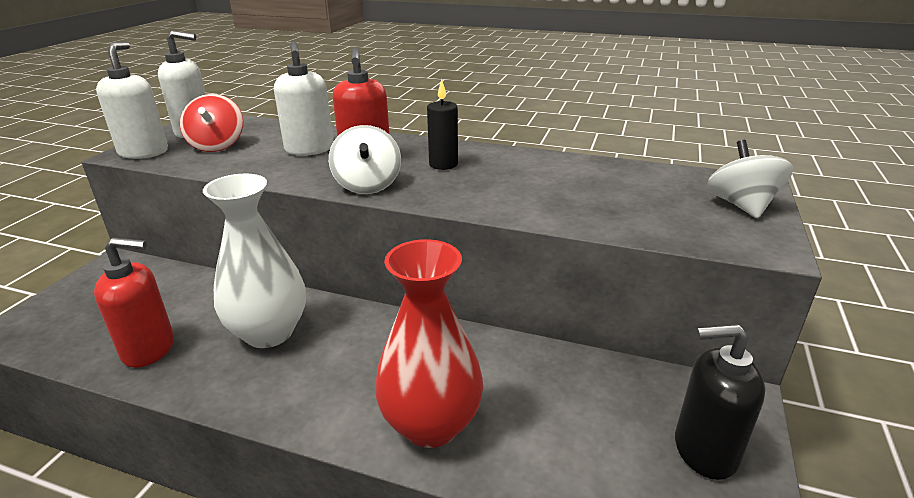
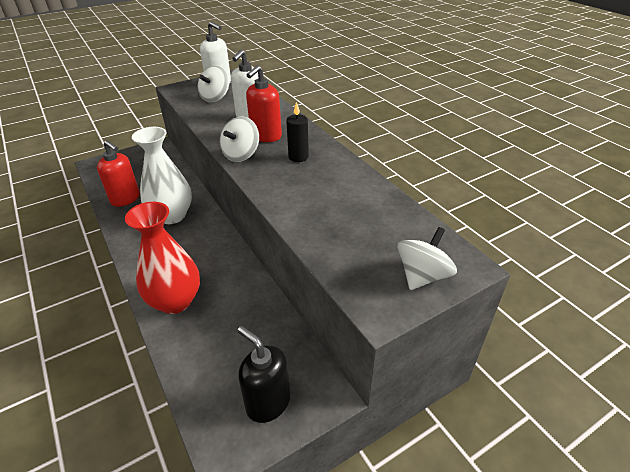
camera: 40 degrees right, 10 degrees up
white soap dispenser [96,42,168,159] -> none
red spinning top [180,94,243,152] -> white spinning top [198,65,229,102]

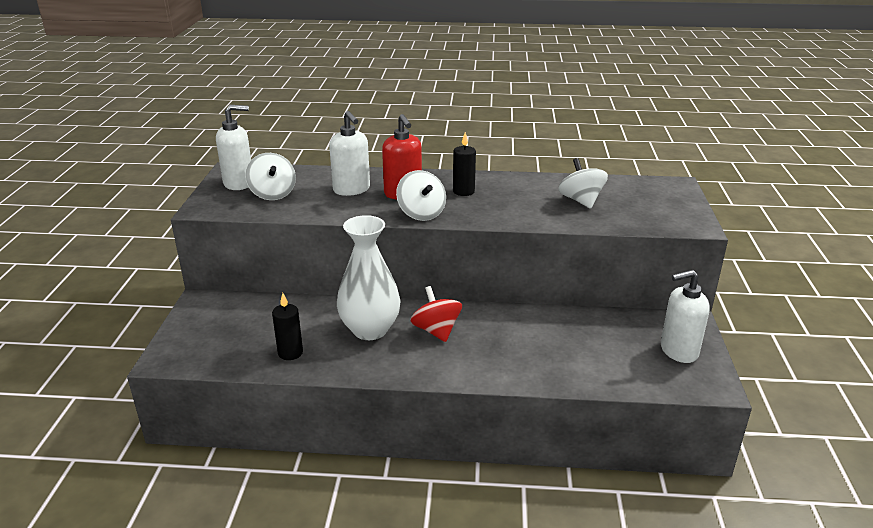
camera: 55 degrees left, 10 degrees down
red soap dispenser [97,140,140,207] -> black candle [272,293,303,360]
red vase [125,202,200,314] -> none
black soap dispenser [237,326,290,423] -> white soap dispenser [661,270,710,363]
white spinning top [397,227,457,290] -> white spinning top moved to [558,158,608,209]
none -> red spinning top [410,286,462,342]

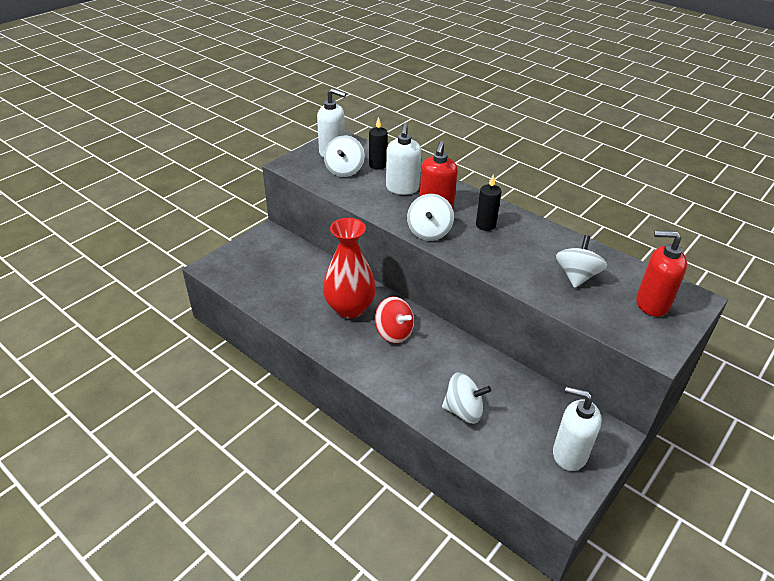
camera: 35 degrees right, 10 degrees up
black candle [272,293,303,360] -> black candle moved to [369,117,388,169]
white vase [337,215,401,340] -> red vase [323,218,376,319]
red spinning top [410,286,462,342] -> red spinning top turned 120 degrees clockwise [375,296,414,343]
none -> white spinning top [442,373,491,424]
none -> red soap dispenser [636,231,687,317]

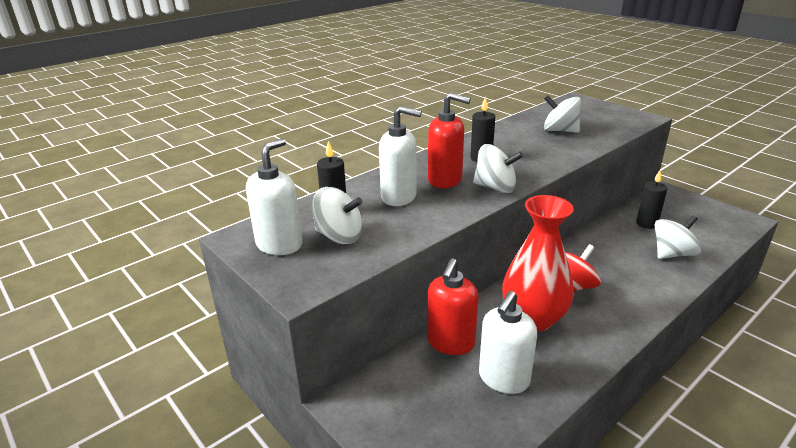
camera: 80 degrees left, 10 degrees down
white spinning top [442,373,491,424] -> white spinning top turned 45 degrees clockwise [655,215,701,259]
white soap dispenser [553,387,602,471] -> white soap dispenser moved to [479,291,537,394]
red soap dispenser [636,231,687,317] -> red soap dispenser moved to [427,258,479,355]
none -> black candle [636,170,667,229]

